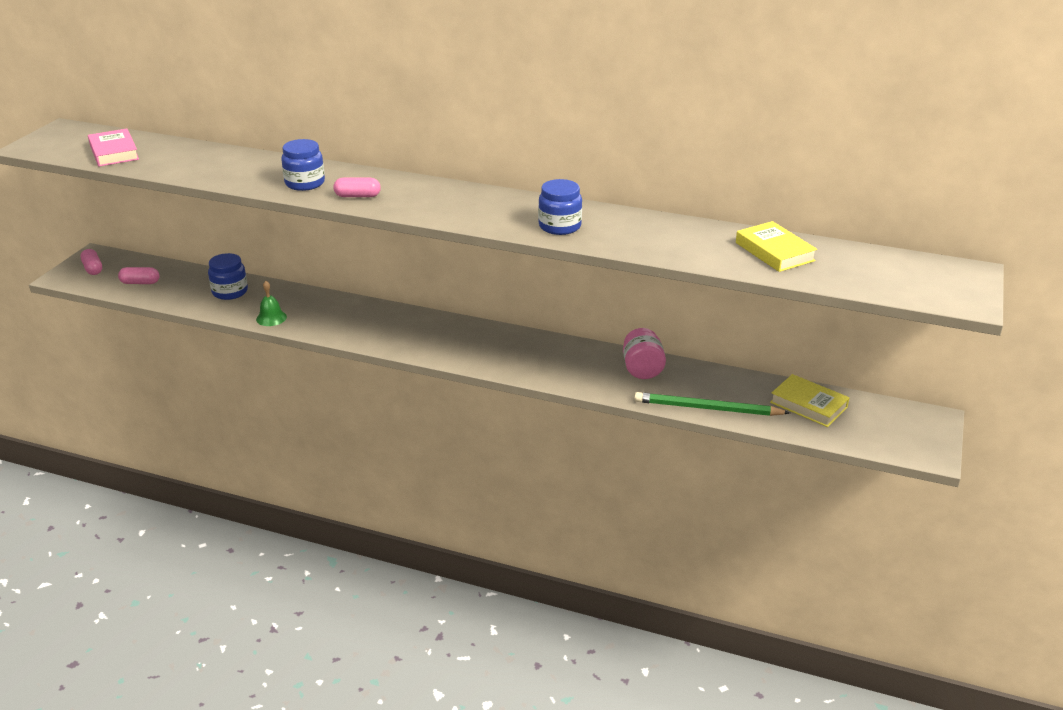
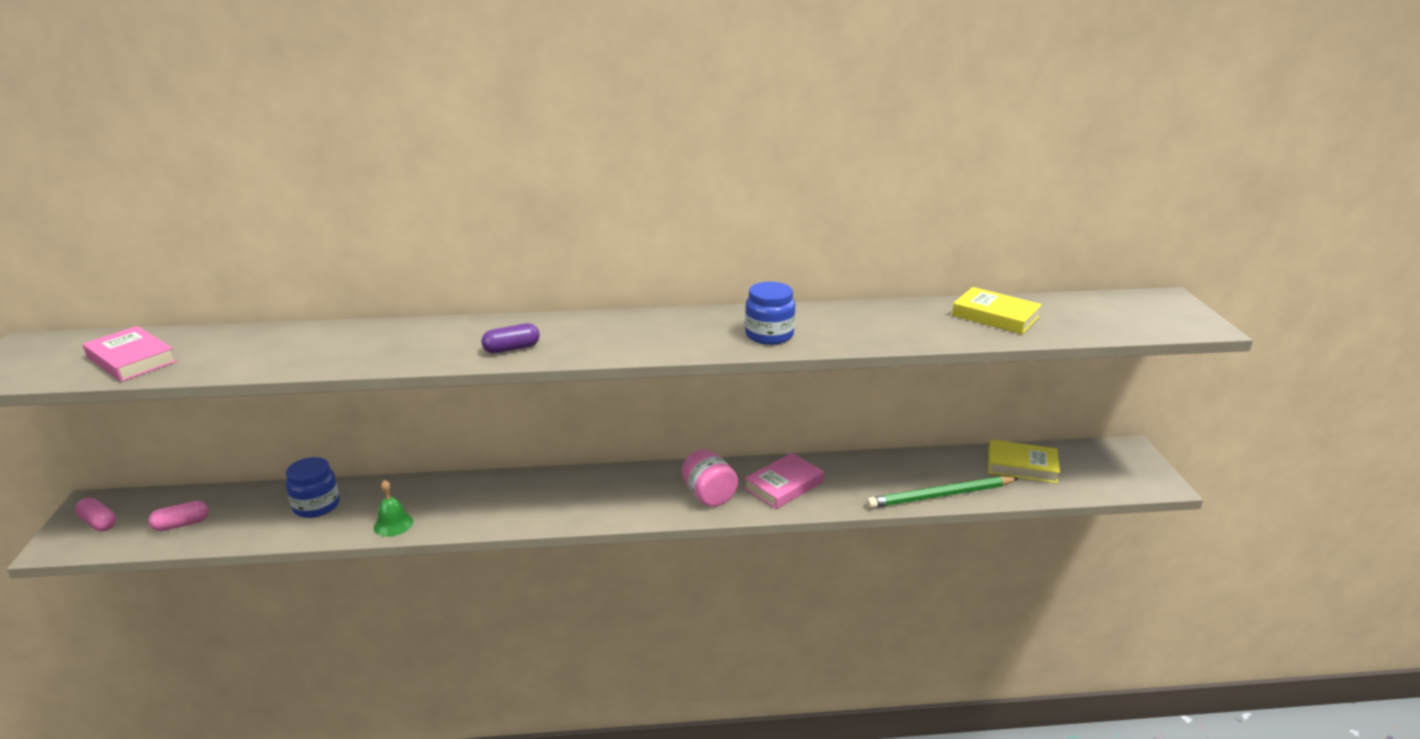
camera: 25 degrees left, 5 degrees down
blue jar [281,139,325,191] -> none
pink capsule [334,178,381,197] -> purple capsule [481,323,540,354]
pink jar [623,328,666,379] -> pink jar moved to [682,449,738,507]
none -> pink book [744,453,824,509]

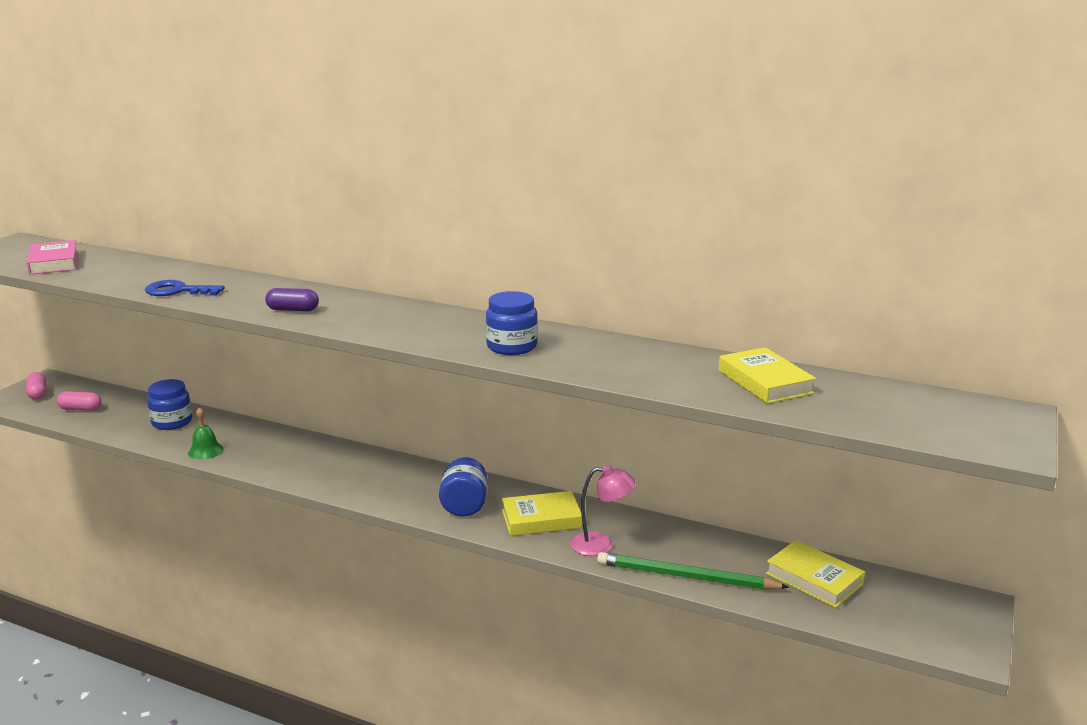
camera: 30 degrees right, 5 degrees down
pink jar [682,449,738,507] -> blue jar [439,457,488,516]
pink book [744,453,824,509] -> yellow book [502,491,582,536]
none -> blue key [145,280,225,296]
none -> pink lamp [570,465,635,556]

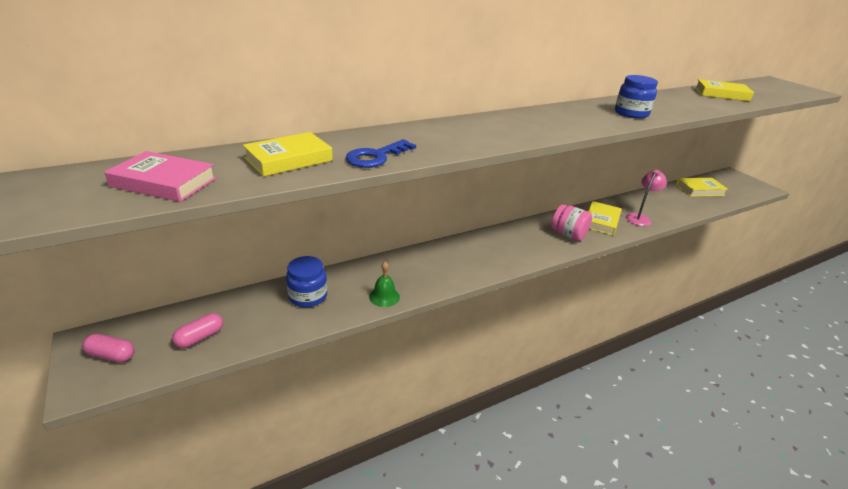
camera: 55 degrees left, 10 degrees up
purple capsule [265,288,319,311] -> none
blue jar [439,457,488,516] -> pink jar [551,204,592,241]
green pencil [597,552,789,590] -> none
none -> yellow book [243,132,333,177]

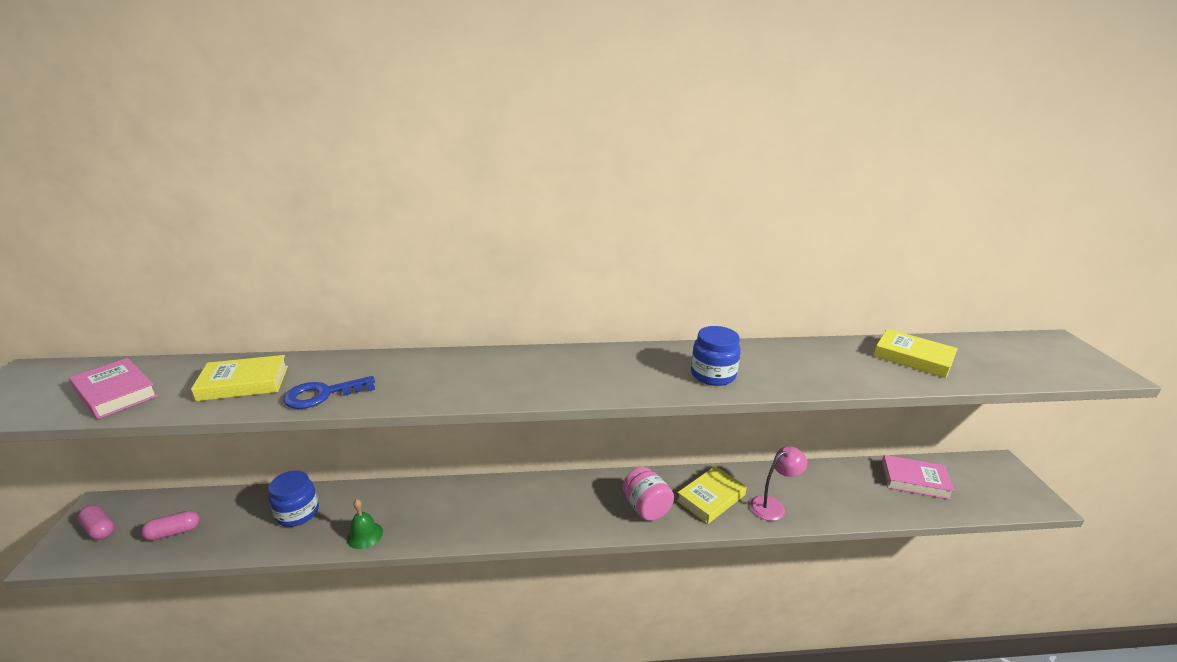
camera: 25 degrees right, 5 degrees down
yellow book [676,178,728,197] -> pink book [881,455,954,500]

